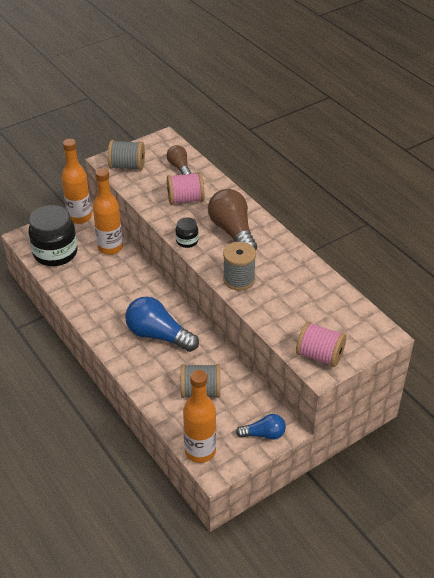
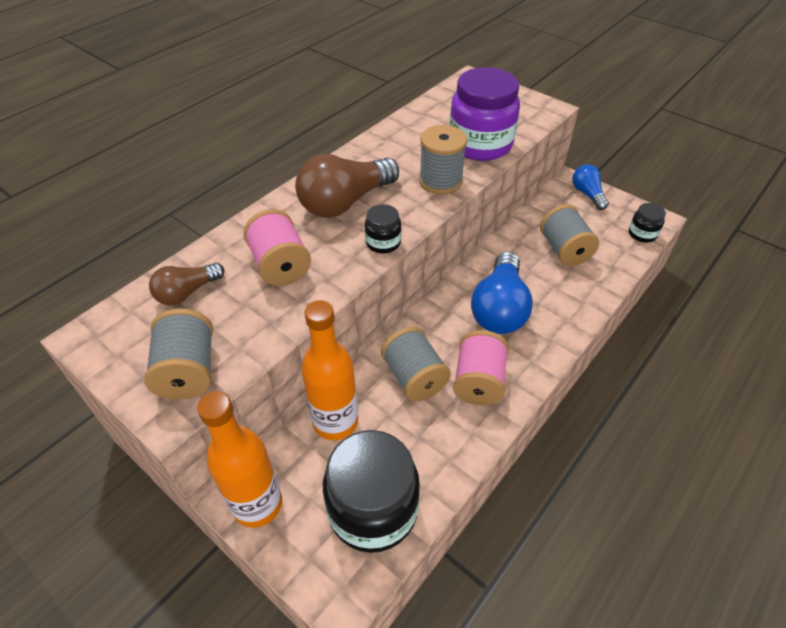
camera: 105 degrees left, 5 degrees up
orange bottle [183,370,216,463] -> black jar [629,203,666,243]
pink spool [296,321,347,367] -> pink spool moved to [453,330,509,405]
none -> grey spool [381,327,451,402]
none -> purple jar [449,67,520,161]

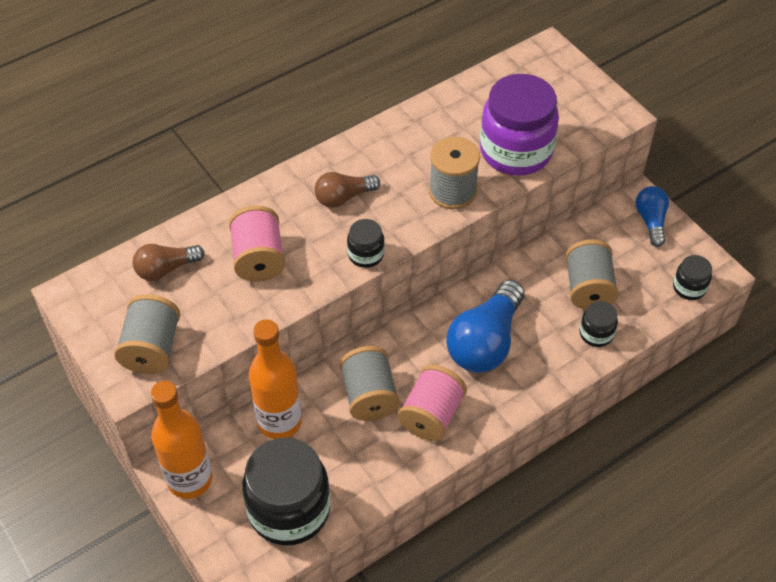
camera: 15 degrees right, 5 degrees up
brown light bulb [295,154,399,218] -> brown light bulb [315,172,380,208], size x0.56
none -> black jar [579,301,618,347]

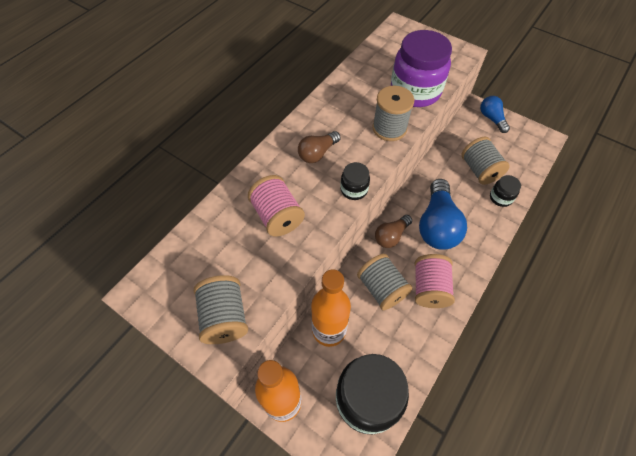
camera: 20 degrees left, 5 degrees up
brown light bulb [133,244,205,281] -> brown light bulb moved to [375,215,412,248]
black jar [673,255,712,300] -> none

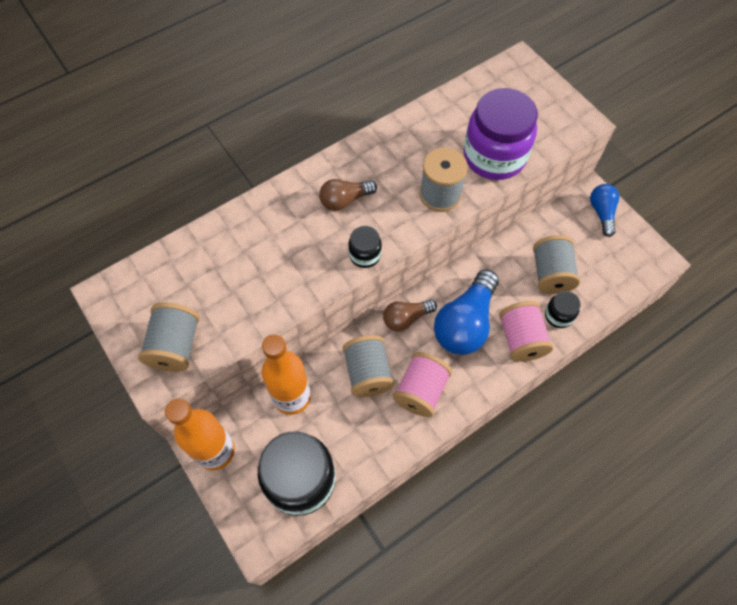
camera: 20 degrees right, 5 degrees up
pink spool [248,175,305,237] -> pink spool moved to [499,301,553,362]

